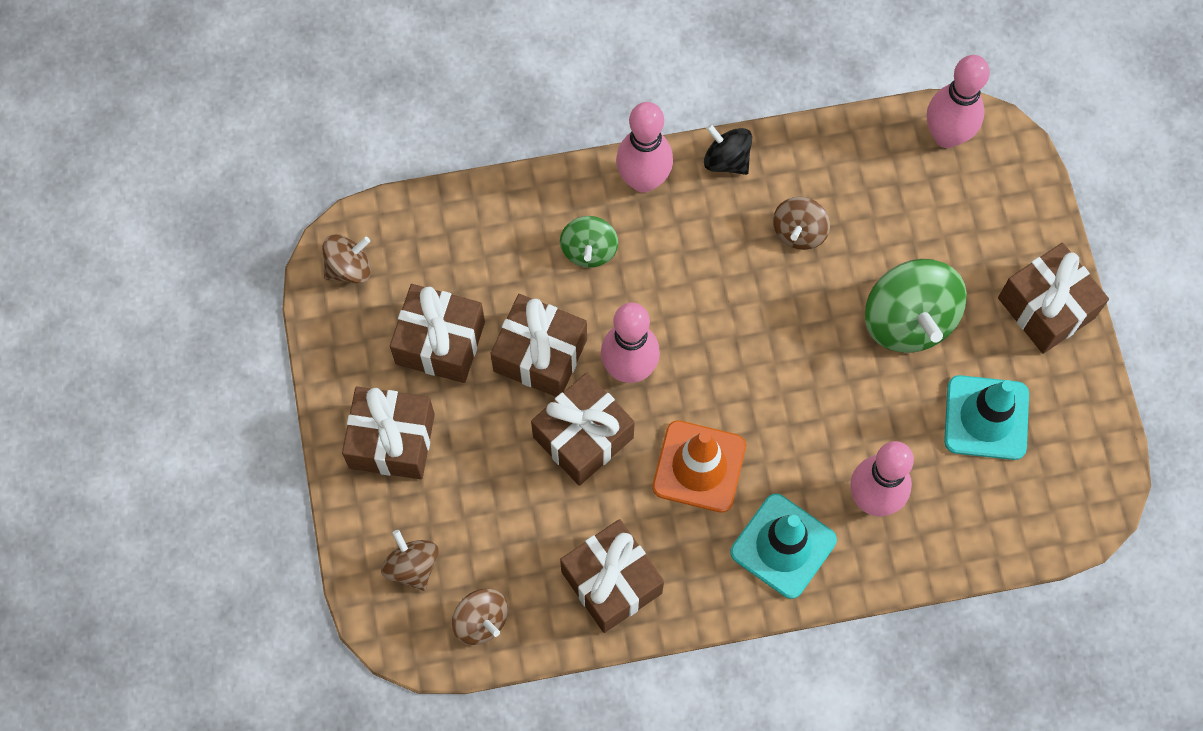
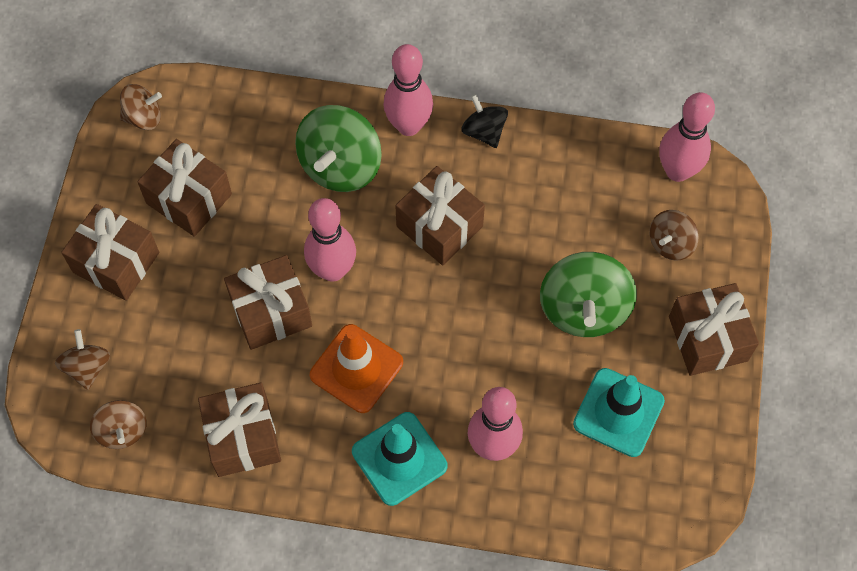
camera: 20 degrees right, 5 degrees down
brown gift [490,294,587,397] -> brown gift moved to [395,166,485,265]
green spinning top [560,216,618,268] -> green spinning top [295,105,382,192], size x1.78
brown spinning top [773,197,830,250] -> brown spinning top moved to [650,210,699,261]

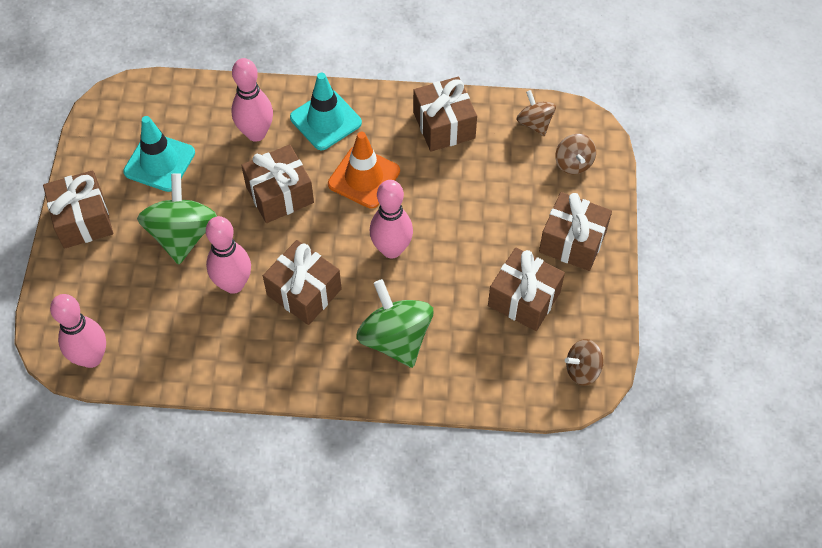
camera: 175 degrees right, 5 degrees down
brown gift [224,255,312,350] -> brown gift moved to [241,144,314,223]
green spinning top [295,105,382,192] -> green spinning top turned 45 degrees counterclockwise [356,279,433,368]
pink bowling pin [383,44,433,136] -> pink bowling pin moved to [206,216,251,294]
black spinning top [461,94,508,148] -> none
brown spinning top [650,210,699,261] -> none

